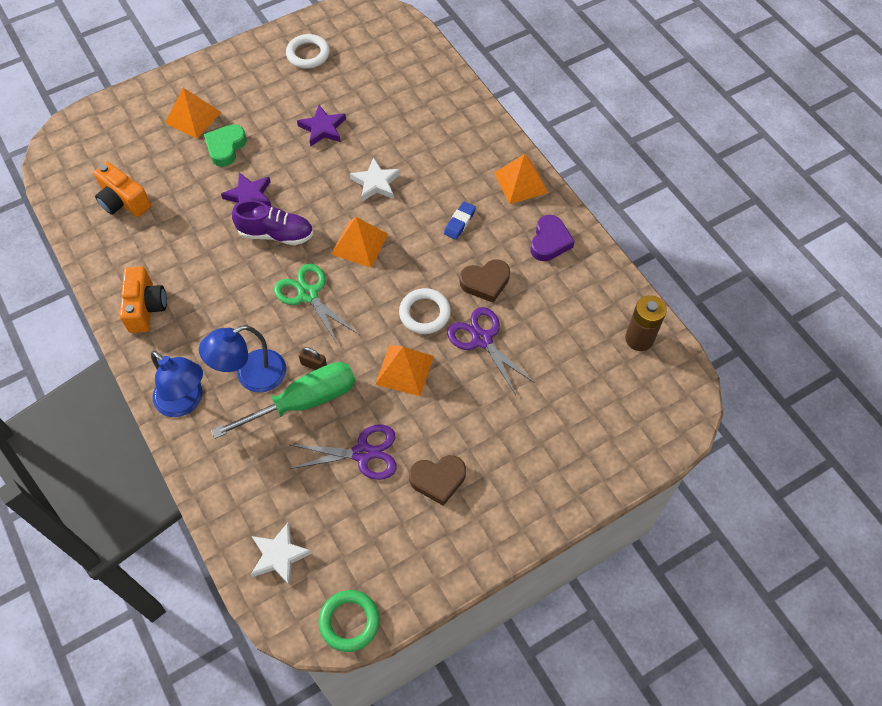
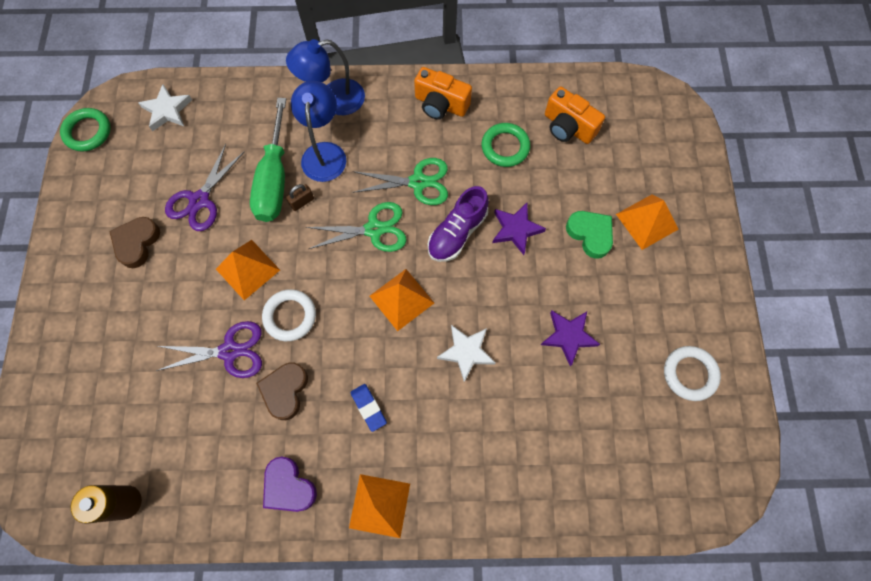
camera: 120 degrees right, 10 degrees up
orange camera [94,162,151,217] -> orange camera turned 120 degrees counterclockwise [545,86,605,144]
none -> green scissors [352,158,448,205]
none -> green ring [482,123,530,167]

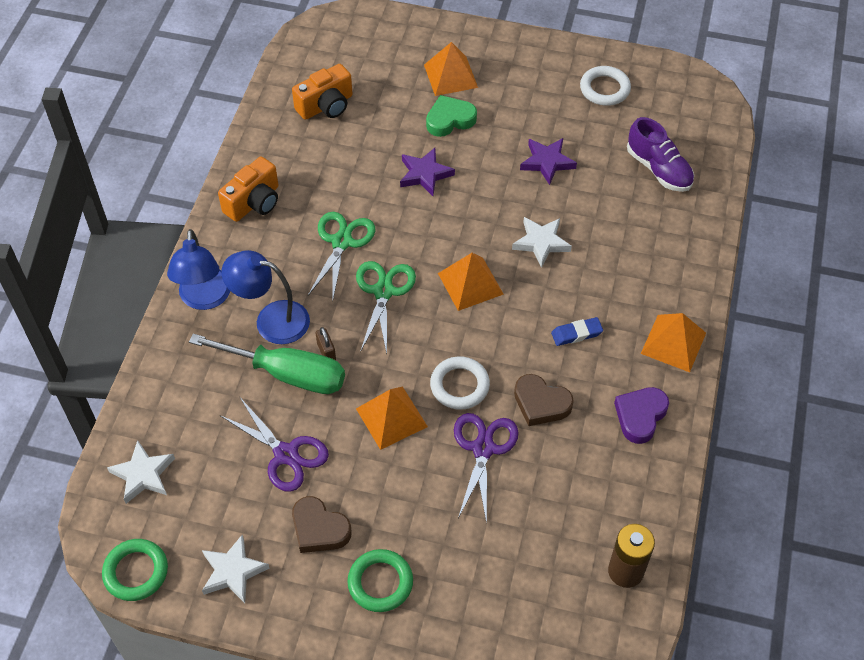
camera: 75 degrees left, 15 degrees down
purple heart [263,457,317,512] -> purple heart turned 150 degrees clockwise [614,387,669,444]
purple shoe [428,186,489,262] -> purple shoe moved to [627,117,694,192]
green ring [482,123,530,167] -> green ring moved to [347,549,413,612]
none -> white star [202,534,270,603]

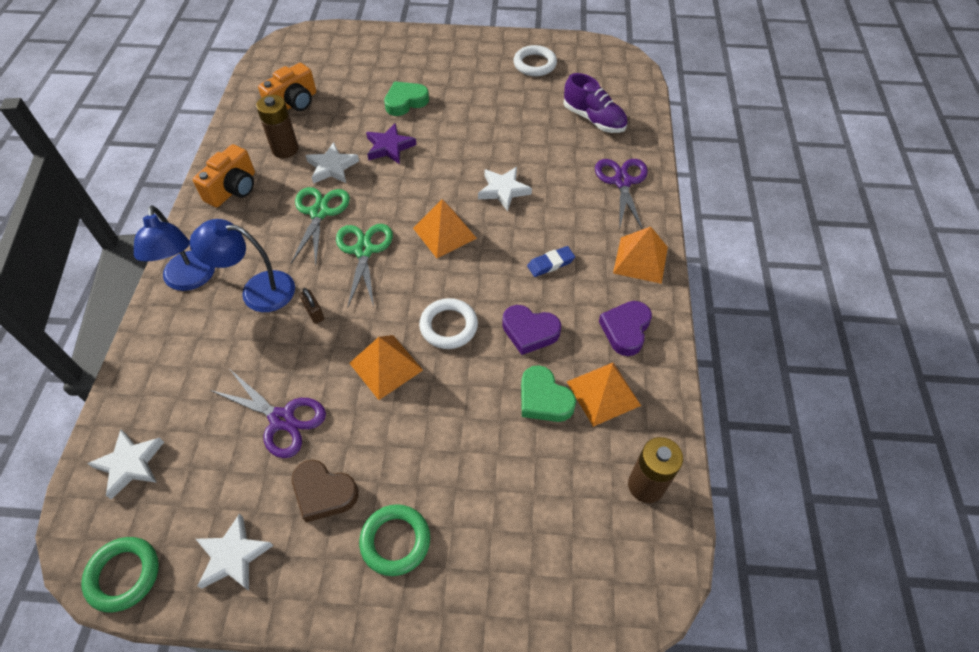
camera: 10 degrees left, 0 degrees up
green screwdriver [189,334,345,394] -> none
orange pyramid [424,42,478,96] -> orange pyramid moved to [567,362,641,427]
purple scissors [454,413,519,524] -> purple scissors moved to [595,159,648,231]
brown heart [514,374,574,426] -> purple heart [502,305,561,355]
purple star [520,138,577,185] -> none
none -> brown battery [256,95,298,158]
none -> white star [305,142,359,184]
none -> green heart [521,365,576,422]

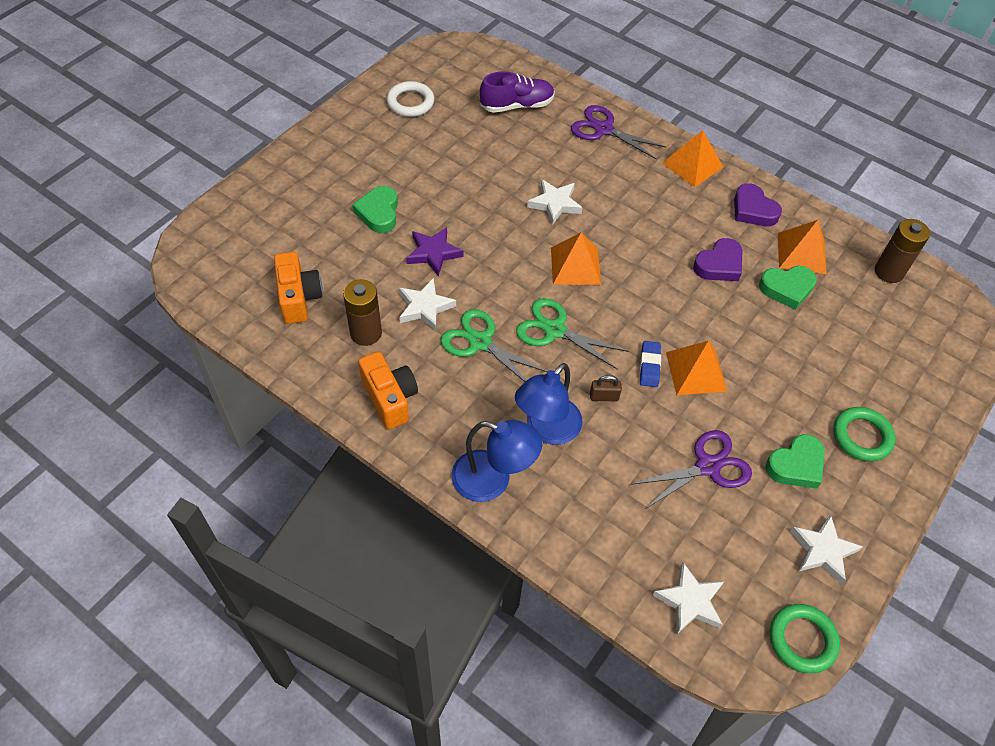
camera: 60 degrees left, 0 degrees up
brown heart [292,460,359,523] -> green heart [765,434,825,489]
white ring [419,298,478,349] -> none
blue eraser [527,246,575,277] -> blue eraser moved to [640,341,661,387]

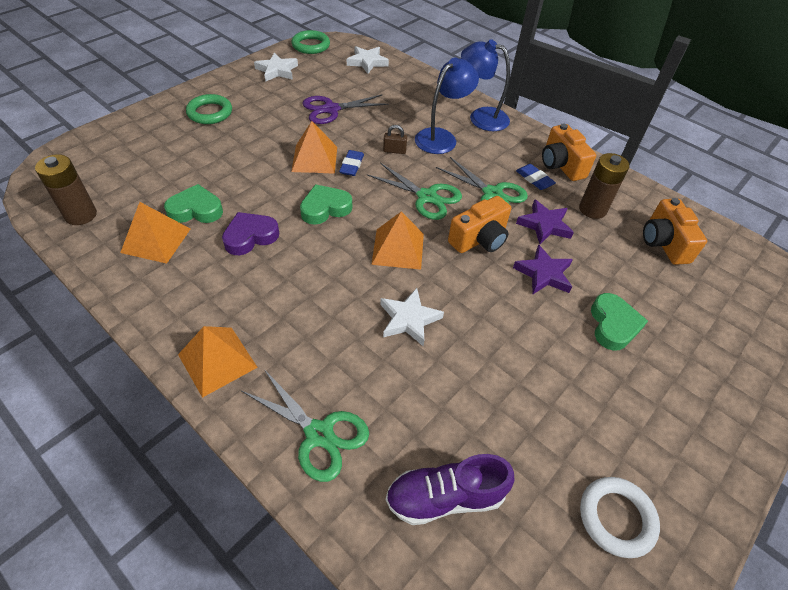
camera: 175 degrees left, 5 degrees down
white star [399,278,456,331] -> purple star [516,199,574,244]
purple scissors [571,105,666,159] -> green scissors [242,369,369,482]
purple heart [734,183,782,226] -> none
green heart [765,434,825,489] -> green heart moved to [300,184,352,225]
none -> orange camera [448,196,511,253]
none -> blue eraser [516,164,556,190]

